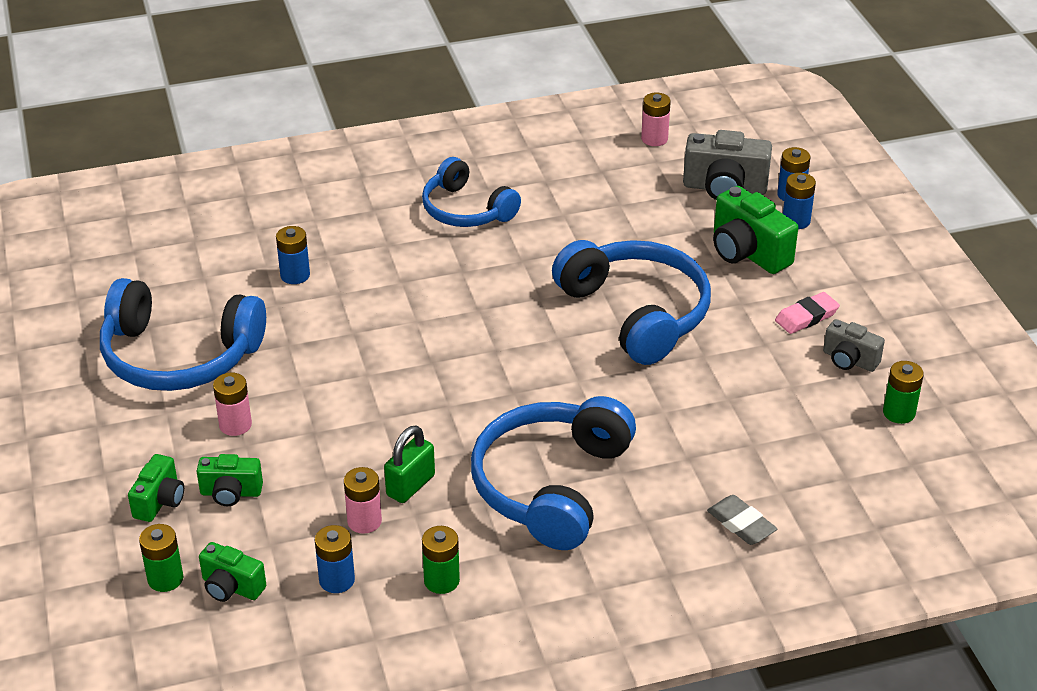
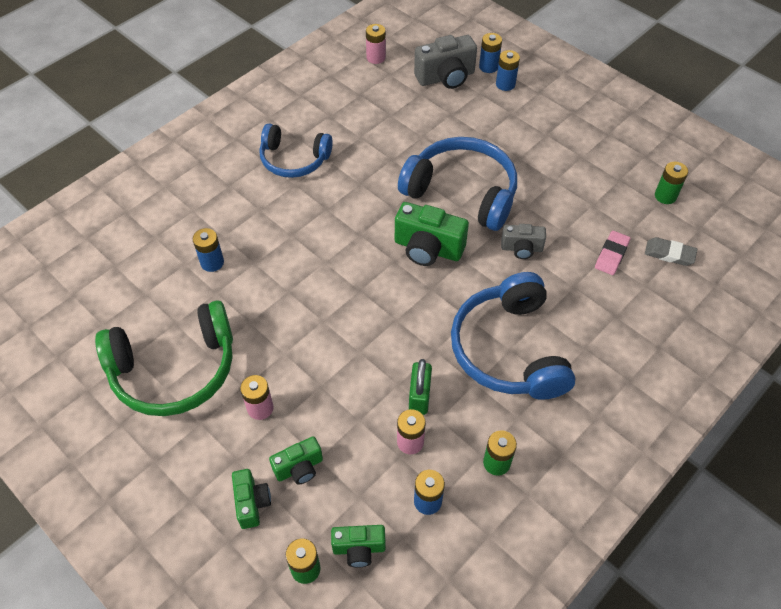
camera: 30 degrees left, 15 degrees up
blue headphones [100,278,266,391] -> green headphones [95,300,233,416]
grey eraser [707,495,778,545] -> grey eraser moved to [645,237,697,266]
green camera [713,186,798,274] -> green camera moved to [395,202,469,266]
pink eraser [775,292,840,334] -> pink eraser moved to [595,231,631,275]
grey camera [823,319,885,372] -> grey camera moved to [501,224,546,259]

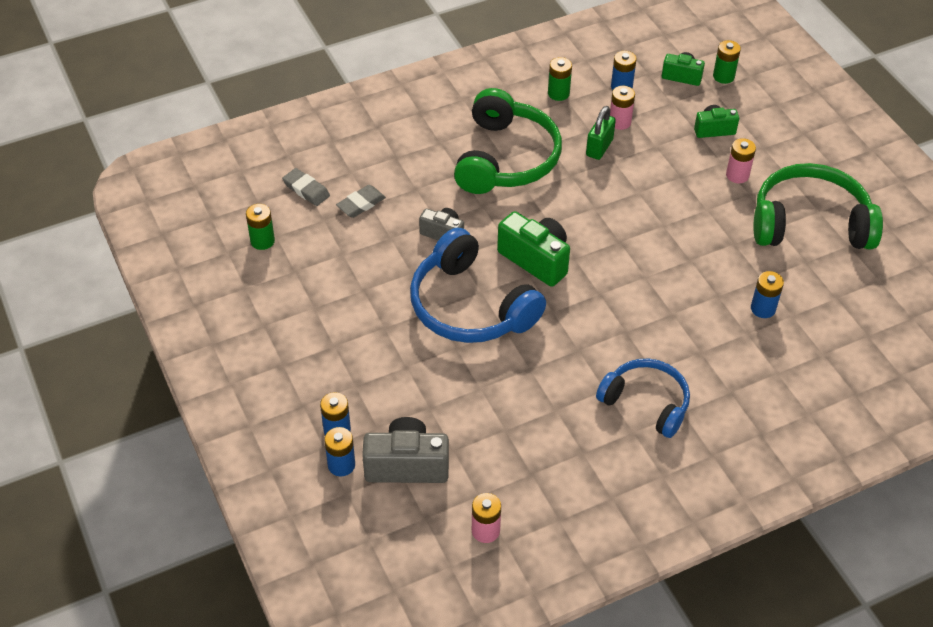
camera: 160 degrees left, 5 degrees down
green camera [232,469,271,529] -> none
blue headphones [451,272,576,400] -> green headphones [454,88,562,194]
pink eraser [595,231,631,275] -> grey eraser [336,185,386,218]

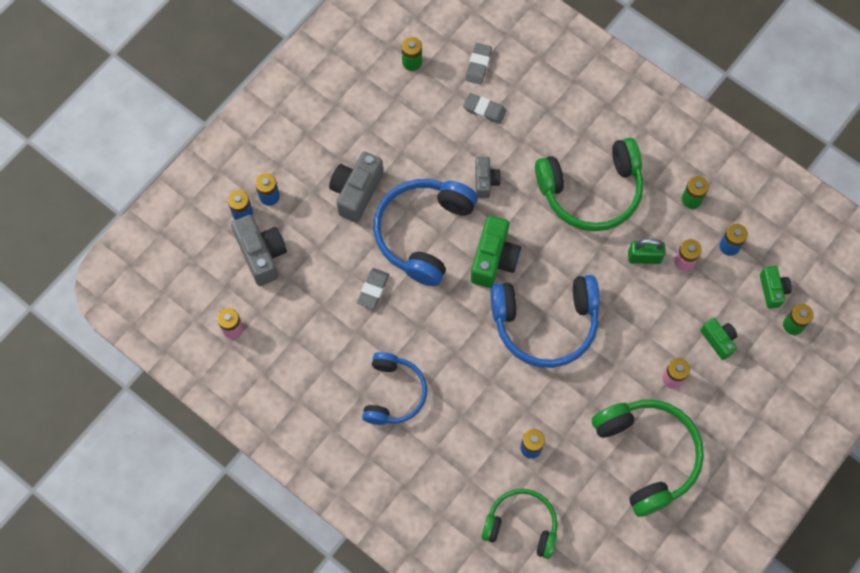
camera: 65 degrees right, 20 degrees up
none -> grey camera [329,152,383,223]
none -> grey eraser [357,268,389,309]
none -> green headphones [481,489,557,559]
none -> blue headphones [490,275,600,368]

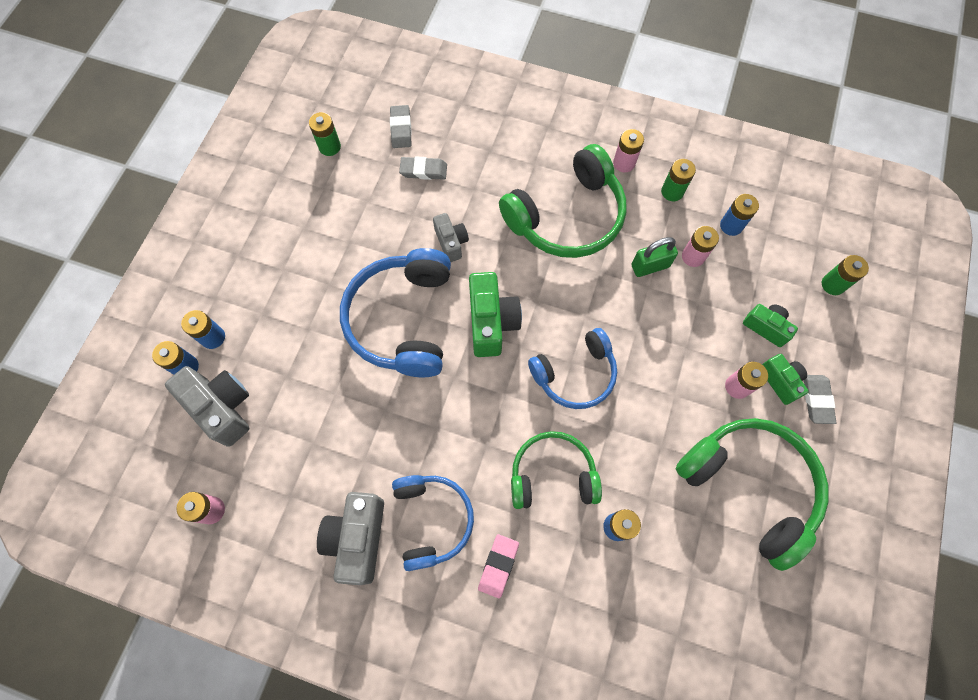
camera: 20 degrees left, 0 degrees up
grey camera [329,152,383,223] -> grey camera moved to [317,492,384,585]
grey eraser [357,268,389,309] -> grey eraser moved to [804,375,837,424]
green headphones [481,489,557,559] -> green headphones moved to [511,431,602,509]
blue headphones [490,275,600,368] -> blue headphones [528,328,617,409], size x0.65
green camera [760,266,792,309] -> green camera moved to [762,354,809,405]
none -> pink eraser [478,534,519,598]
none -> pink battery [613,129,644,172]

